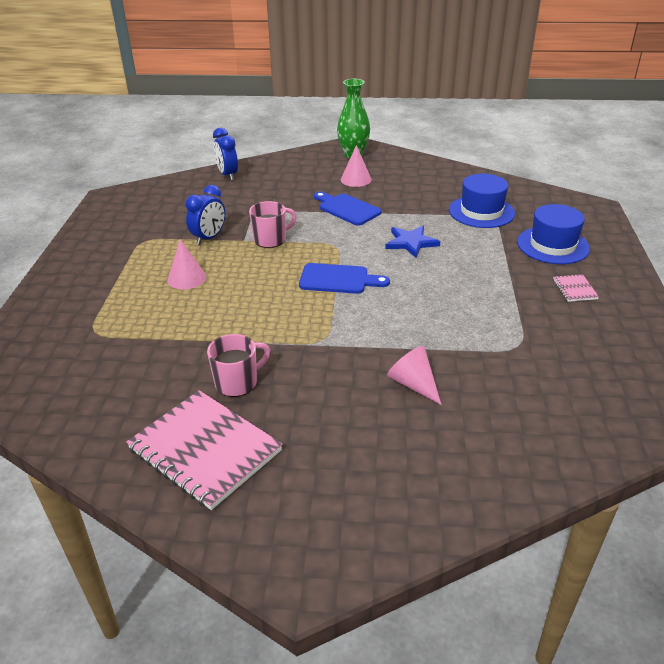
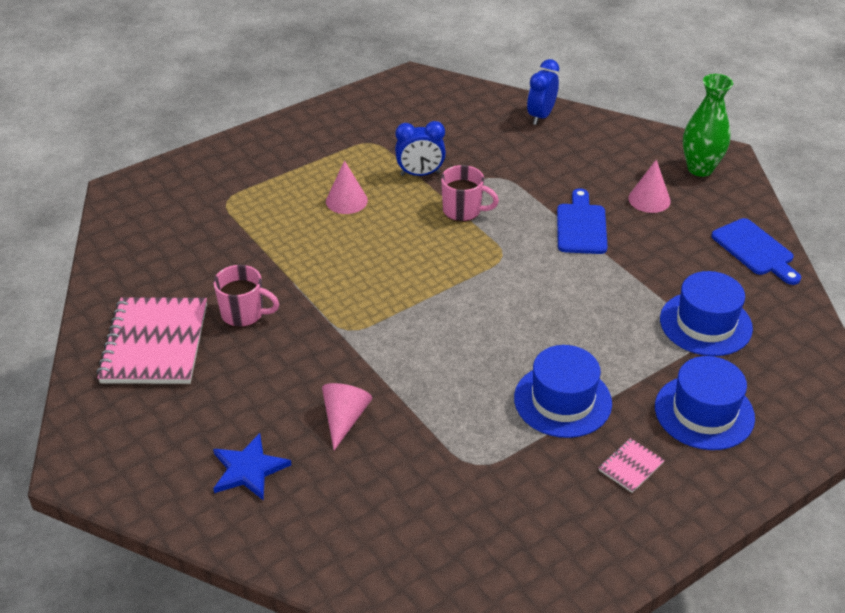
camera: 50 degrees right, 5 degrees up
blue cutting board [299,263,390,294] -> blue cutting board moved to [711,218,801,285]
blue star [385,226,440,258] -> blue star moved to [213,433,291,501]
none -> blue hat [514,345,612,438]

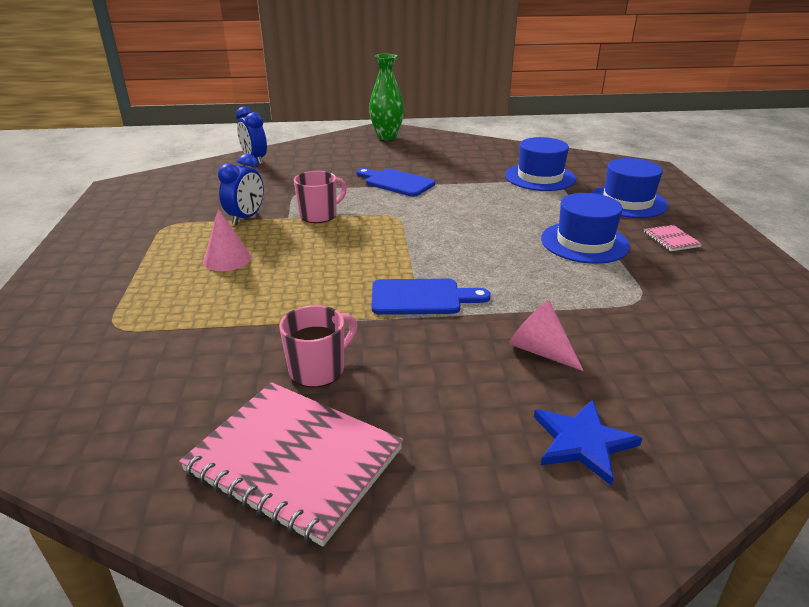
camera: 60 degrees left, 10 degrees down
pink cone [628,160,671,213] -> none
blue cutting board [711,218,801,285] -> blue cutting board moved to [372,279,491,315]

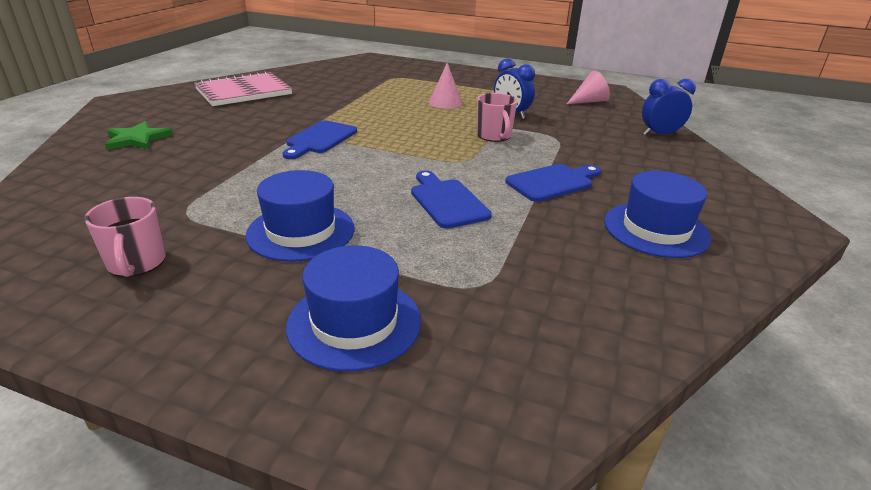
camera: 115 degrees right, 0 degrees up
pink mug [279,305,357,388] -> pink mug moved to [84,197,166,277]
green vase [369,54,404,140] -> none
blue hat [505,137,576,191] -> blue hat moved to [604,171,711,258]
pink cone [509,301,584,371] -> pink cone moved to [567,70,610,104]
blue star [534,400,642,486] -> green star [105,121,173,150]
pink notebook [644,225,702,251] -> none
none -> blue cutting board [411,170,492,229]

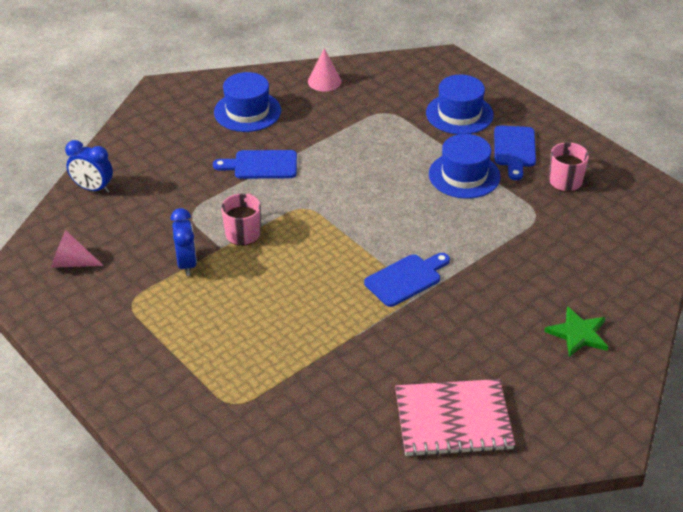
camera: 150 degrees left, 10 degrees up
blue cutting board [411,170,492,229] -> blue cutting board moved to [494,125,536,180]
pink cone [429,63,462,109] -> pink cone moved to [308,48,341,92]

